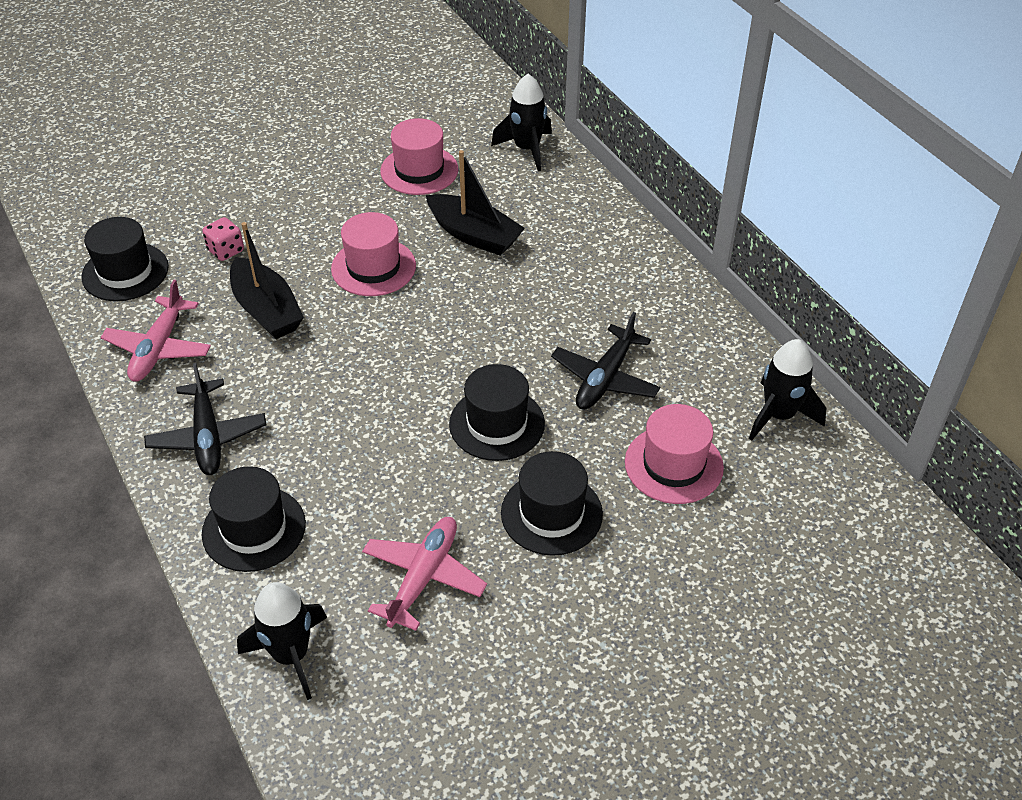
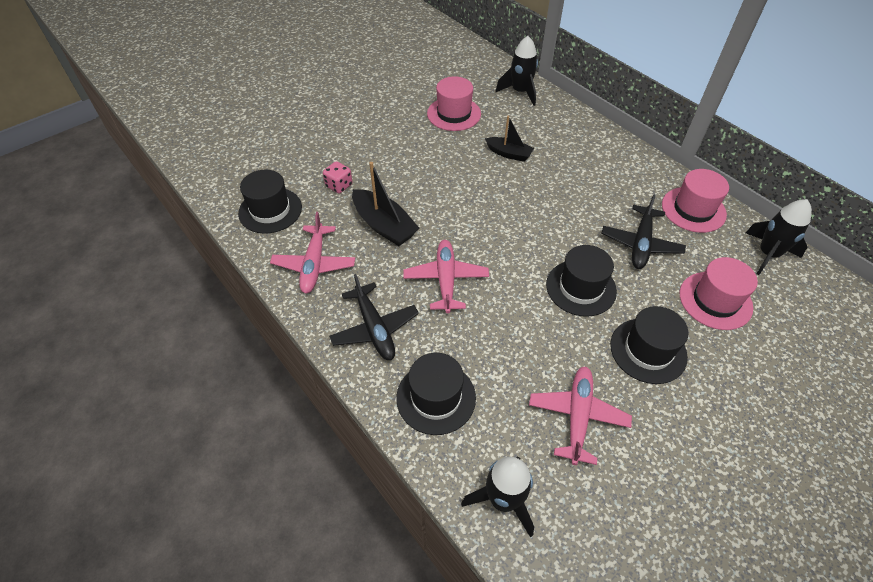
camera: 10 degrees left, 5 degrees up
pink hat [331,212,416,296] -> pink hat moved to [662,169,729,233]
black boat [426,150,525,256] -> black boat [485,116,534,162], size x0.64
none -> pink plane [403,240,489,313]

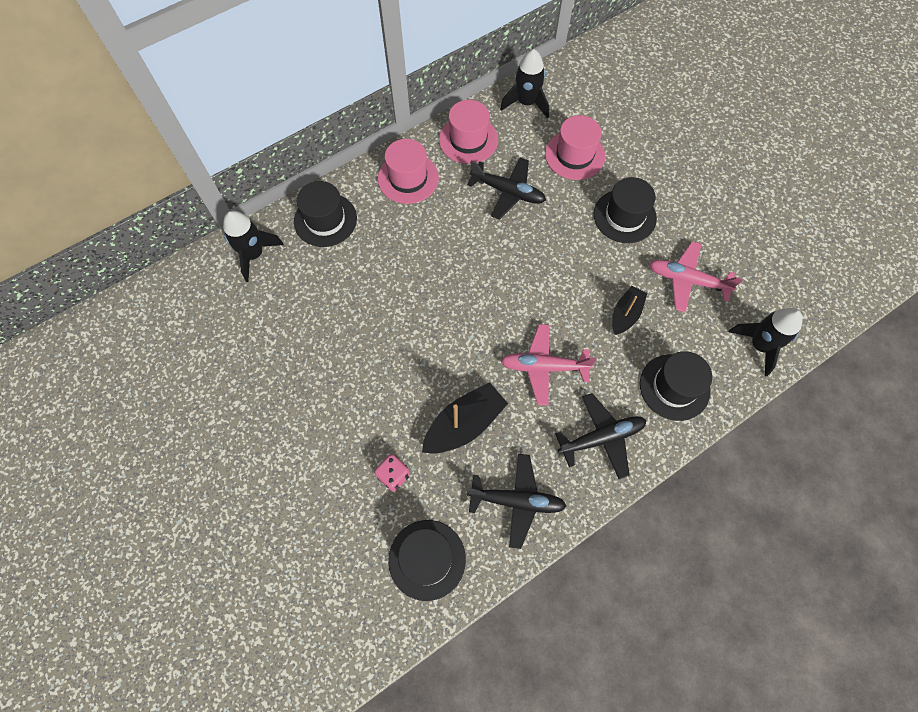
camera: 85 degrees left, 15 degrees up
pink plane [270,212,355,293] -> black plane [467,454,566,549]
pink hat [427,76,481,131] -> pink hat moved to [378,139,439,204]
black boat [485,116,534,162] -> black boat moved to [612,286,647,335]
black hat [546,245,617,317] -> black hat moved to [294,181,357,247]

